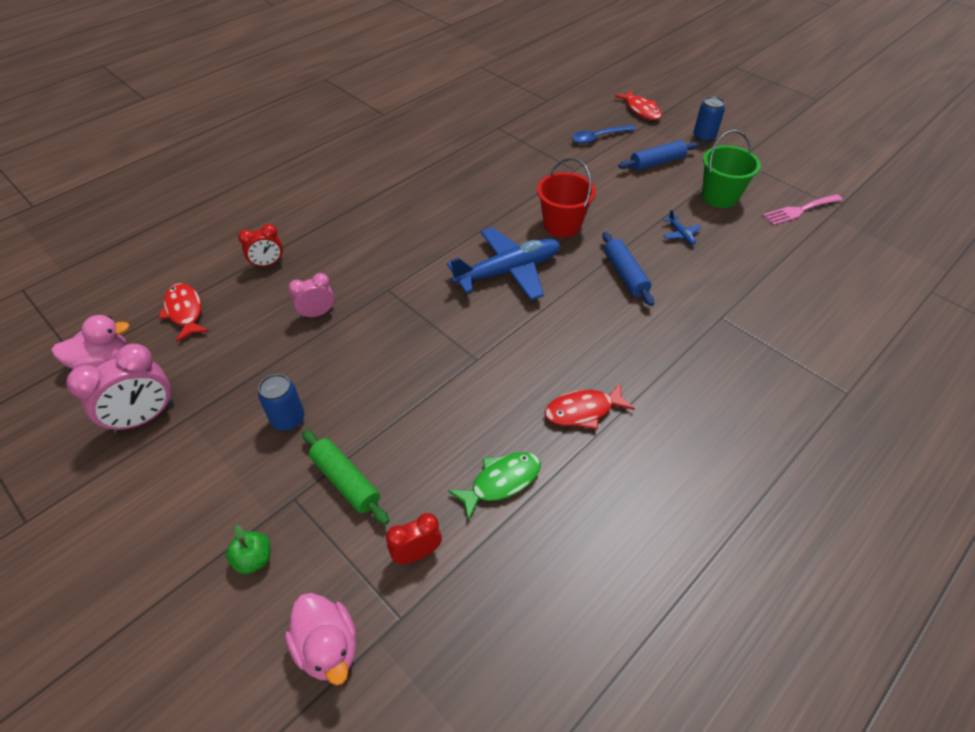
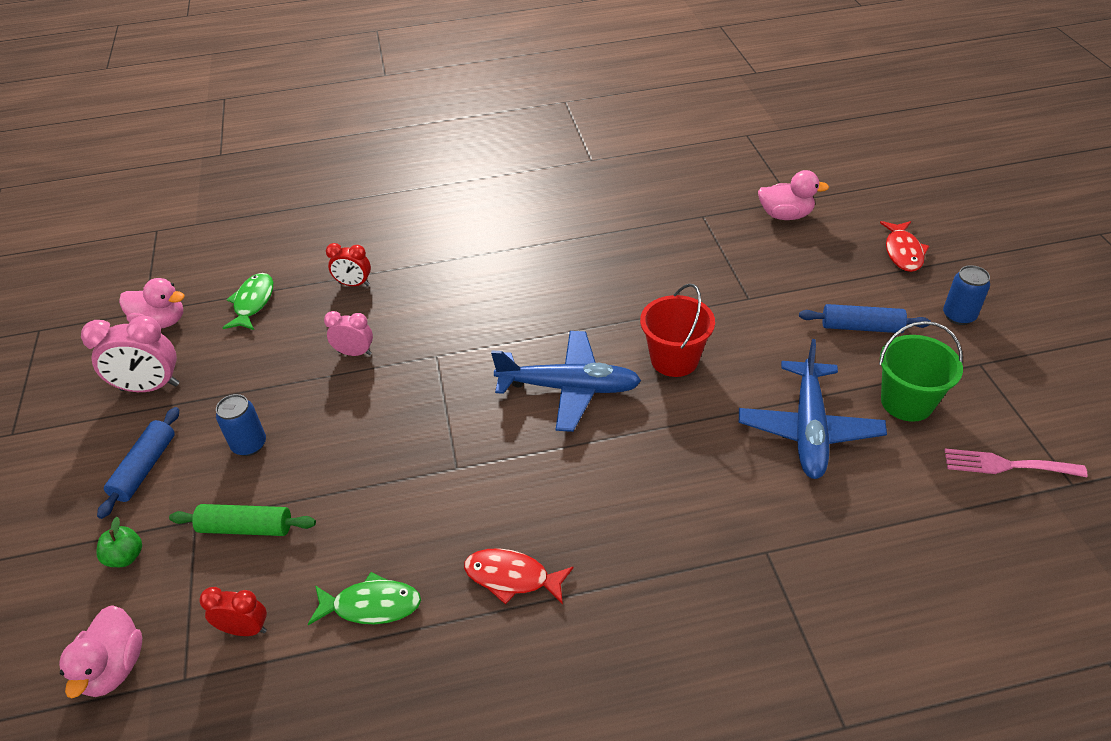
camera: 35 degrees right, 5 degrees down
red fish [158,283,209,342] -> green fish [222,273,273,330]
green rolling pin [302,430,389,525] -> green rolling pin turned 75 degrees counterclockwise [169,504,316,536]
blue spoon [572,125,635,144] -> none
blue rolling pin [602,232,654,306] -> blue rolling pin moved to [97,407,179,519]
blue plane [663,209,702,245] -> blue plane [739,339,887,479], size x2.50
none -> pink duck [758,170,829,220]

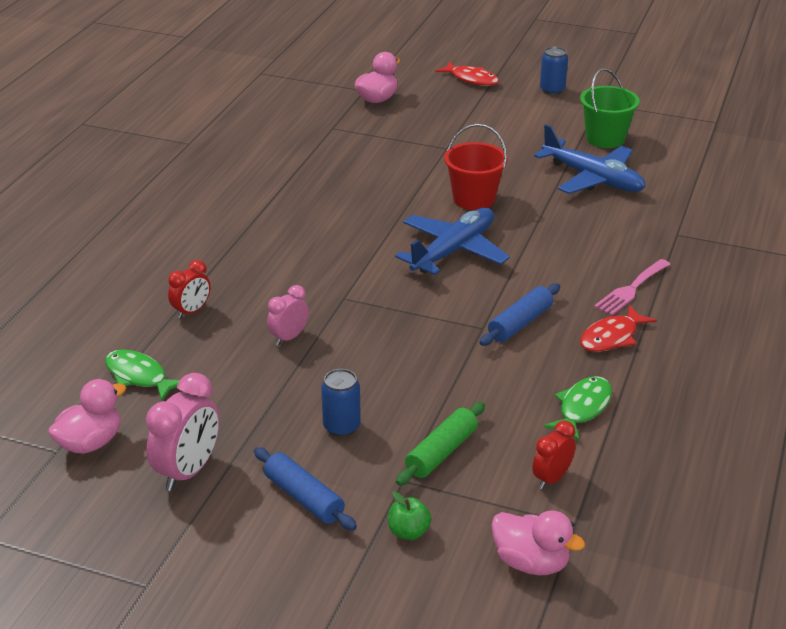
camera: 60 degrees left, 10 degrees down
blue rolling pin [799,304,931,333] -> blue rolling pin moved to [479,283,560,346]
pink fork [944,449,1088,477] -> pink fork moved to [594,259,670,316]

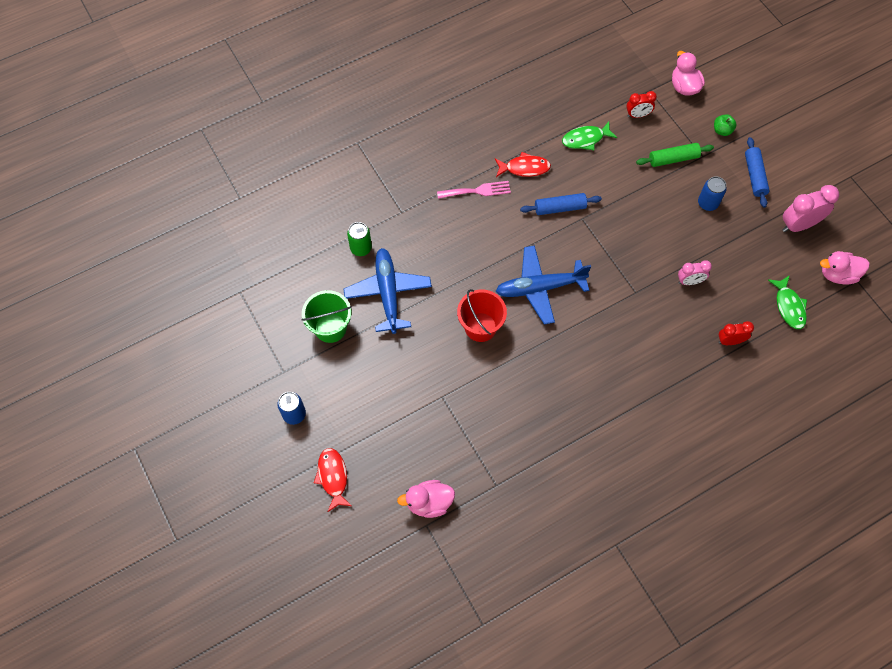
camera: 140 degrees left, 30 degrees up
none -> green can [347,222,372,256]

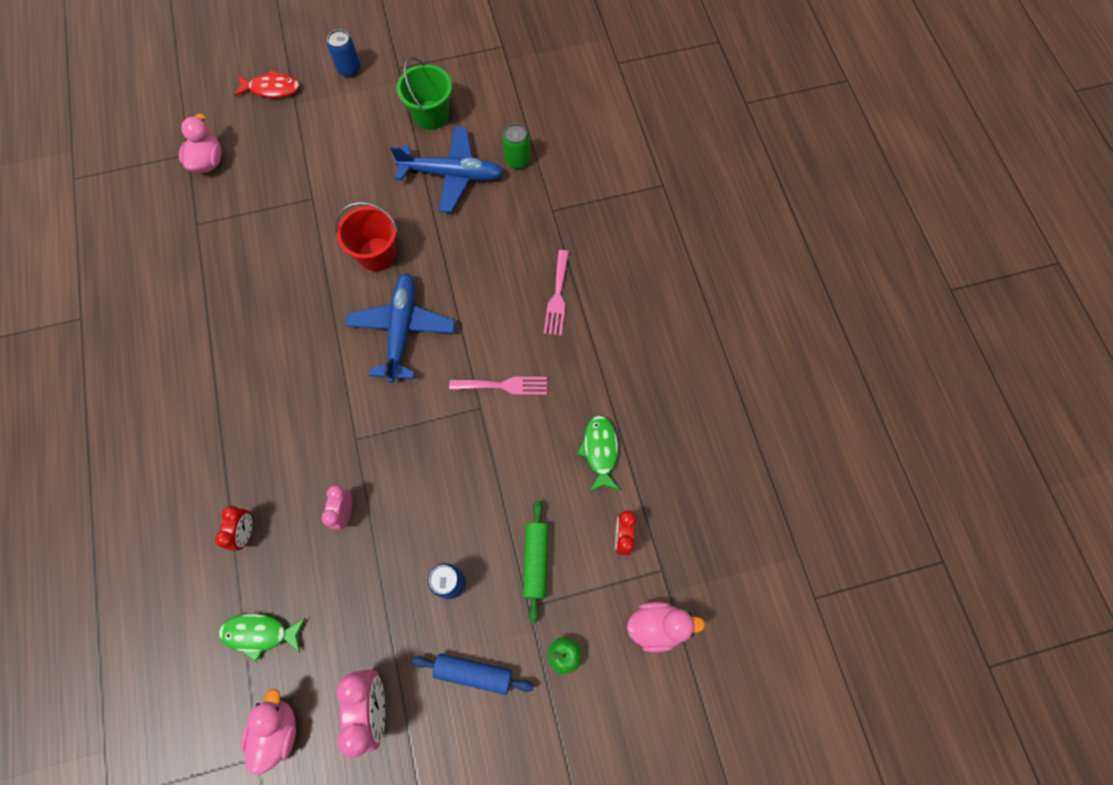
camera: 105 degrees right, 5 degrees up
red fish [495,152,551,177] -> none
blue rolling pin [520,193,602,215] -> pink fork [449,377,547,395]

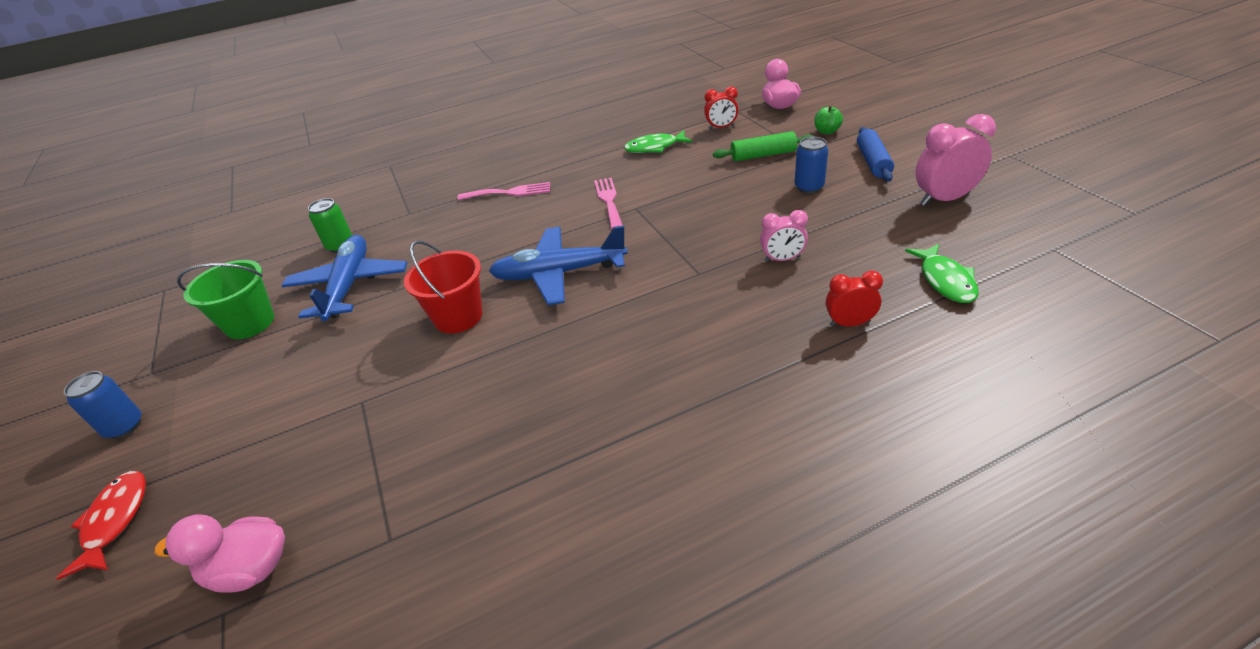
camera: 95 degrees left, 30 degrees down
pink duck [241,689,296,775] -> none

